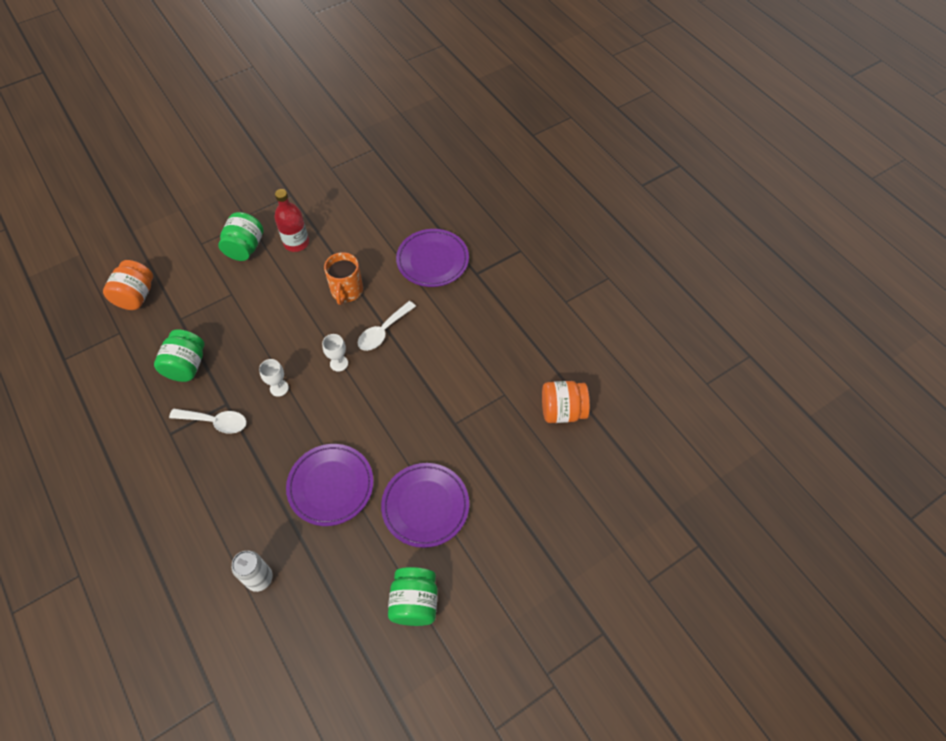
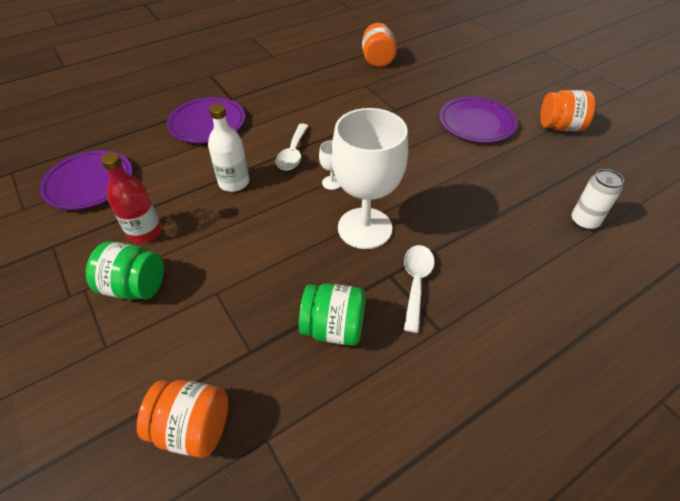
camera: 90 degrees left, 10 degrees down
white goblet [259,359,289,397] -> white goblet [331,108,408,249], size x2.49
purple plate [286,444,374,526] -> purple plate moved to [39,150,132,210]
orange mug [324,252,363,305] -> white bottle [208,104,249,192]
white spoon [358,301,416,351] -> white spoon turned 60 degrees clockwise [276,124,308,171]
green jar [388,567,438,626] -> orange jar [540,90,596,131]

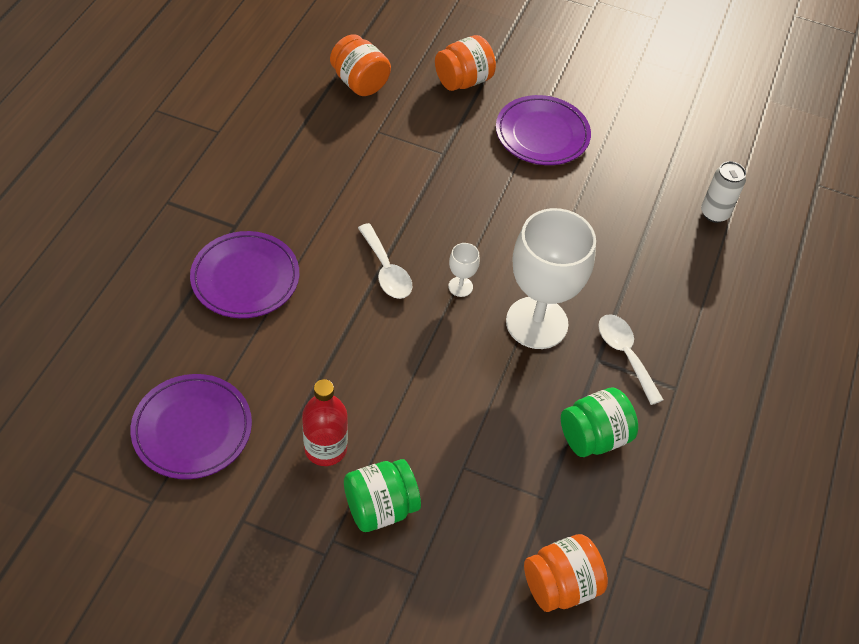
camera: 40 degrees left, 5 degrees up
white bottle [208,104,249,192] -> none
orange jar [540,90,596,131] -> orange jar moved to [435,35,496,91]

